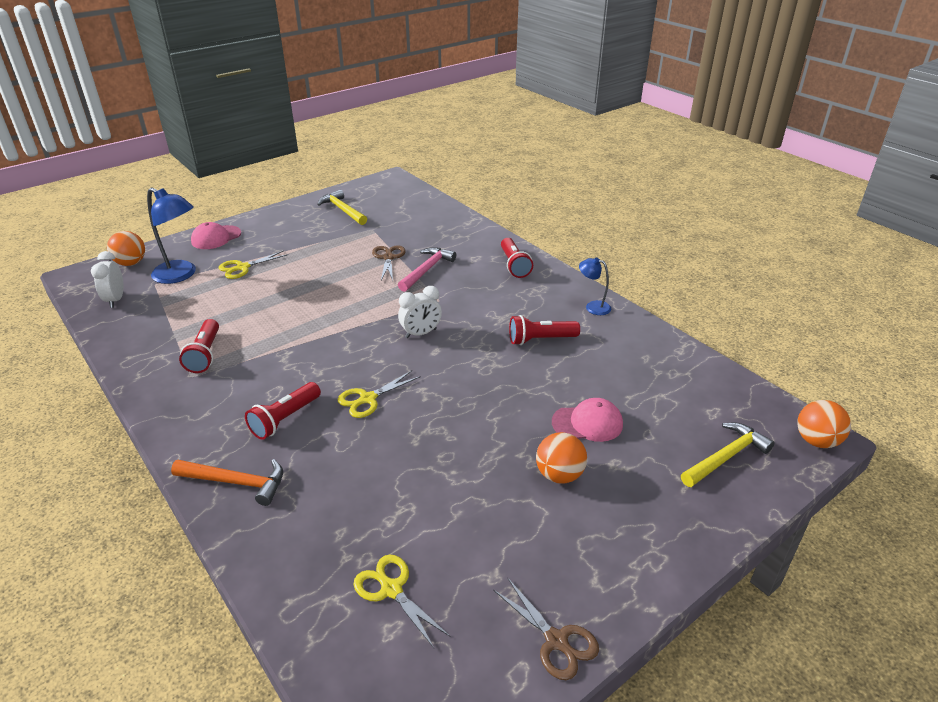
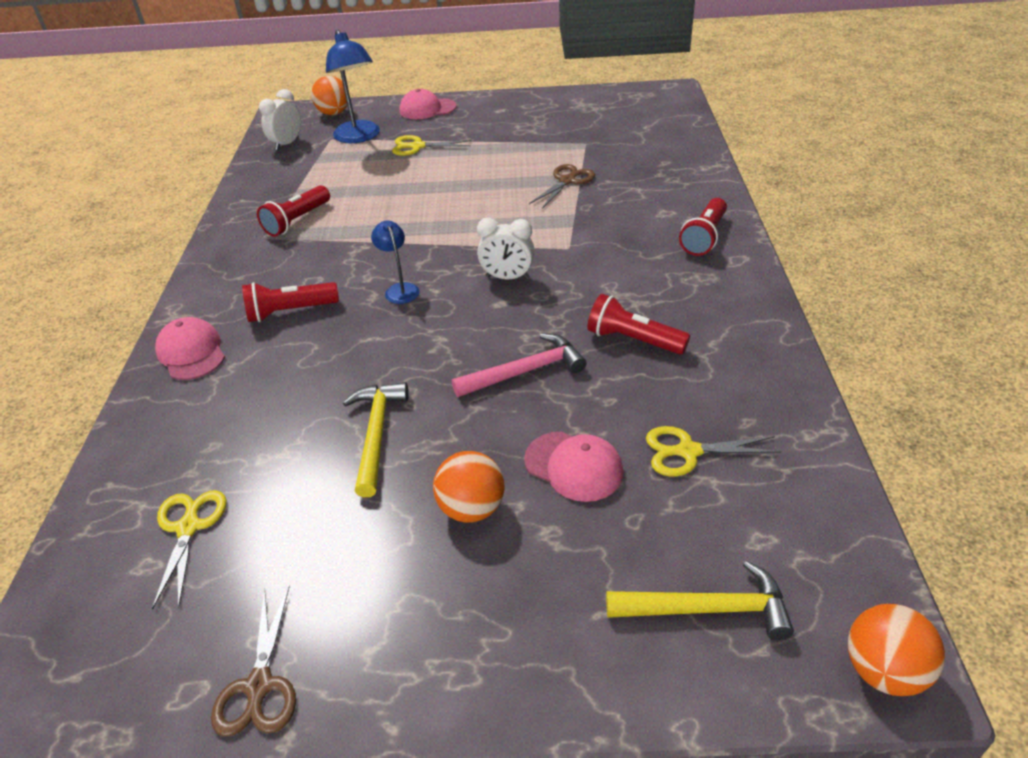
camera: 40 degrees right, 5 degrees up
orange hammer [171,459,283,506] -> pink cap [155,317,225,380]
yellow hammer [317,190,367,225] -> yellow hammer moved to [343,382,409,497]
yellow scissors [337,370,421,418] -> yellow scissors moved to [646,426,781,476]
pink hammer [398,247,456,292] -> pink hammer moved to [452,333,587,397]
blue lamp [579,258,611,315] -> blue lamp moved to [371,221,420,304]

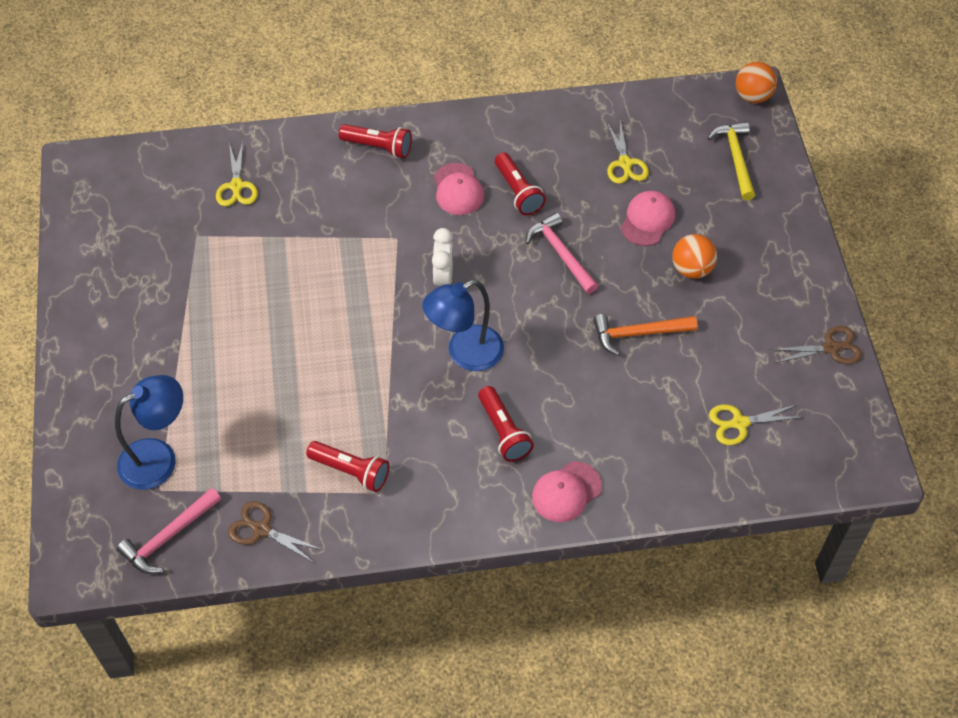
camera: 100 degrees left, 15 degrees up
white clock [259,89,301,150] -> pink hammer [117,488,221,574]
orange ball [311,76,347,115] -> none
yellow hammer [343,382,409,497] -> orange hammer [593,314,698,356]
blue lamp [371,221,420,304] -> blue lamp [422,280,504,371], size x1.82
yellow scissors [392,135,472,156] -> yellow scissors moved to [216,142,258,206]
pink cap [399,89,456,119] -> pink cap moved to [434,163,484,215]
brown scissors [529,164,595,209] -> brown scissors moved to [228,501,323,562]
red flashlight [587,294,690,355] -> red flashlight turned 45 degrees counterclockwise [495,153,546,215]

